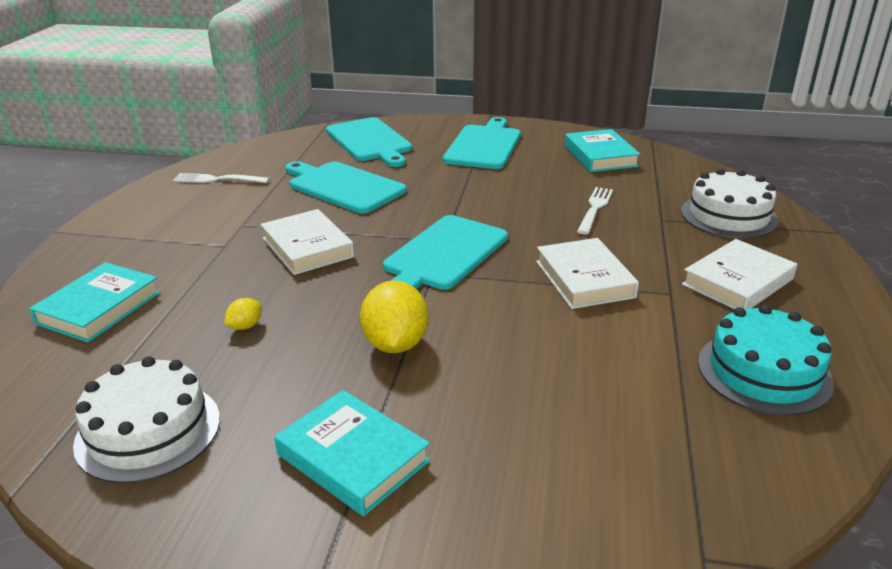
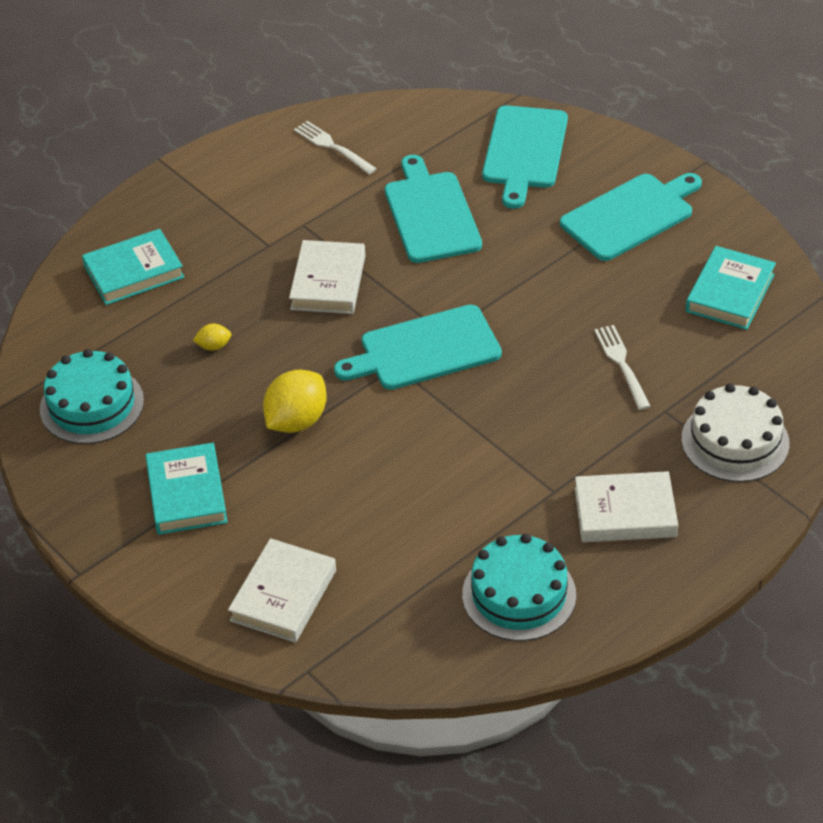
camera: 40 degrees right, 15 degrees up
white cake [73,356,220,483] -> turquoise cake [40,349,144,444]
white book [536,238,639,309] -> white book moved to [228,538,336,643]
white fork [577,187,613,235] -> white fork turned 75 degrees counterclockwise [594,325,651,410]

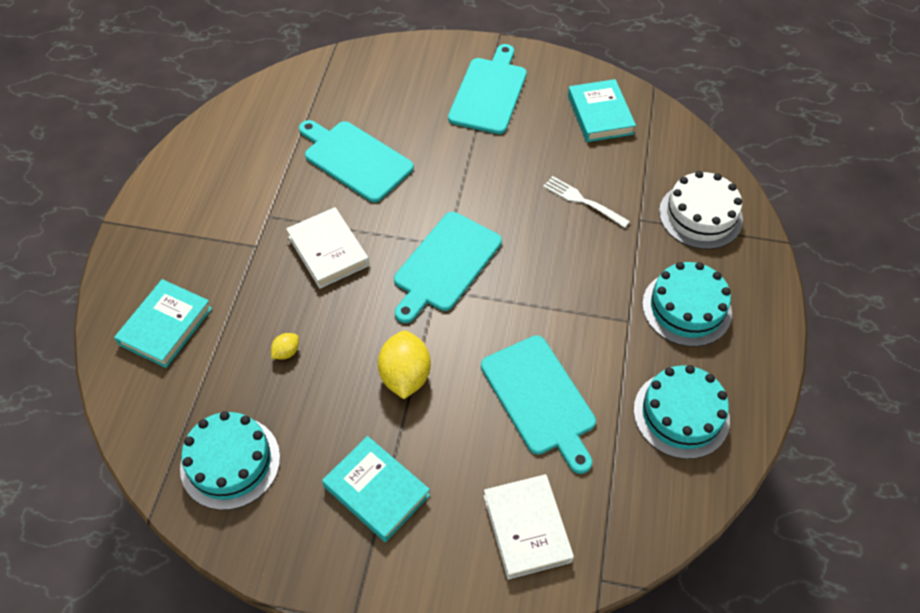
camera: 40 degrees left, 10 degrees up
white fork [294,121,377,174] -> none
turquoise cutting board [482,105,568,209] -> turquoise cutting board moved to [481,335,596,474]
white book [575,471,678,542] -> turquoise cake [642,262,732,347]

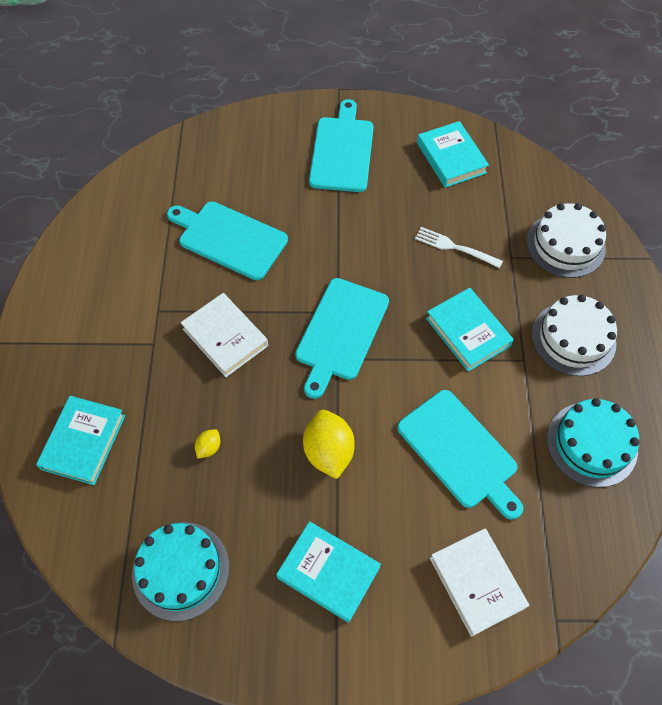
camera: 10 degrees left, 5 degrees up
turquoise cake [642,262,732,347] -> white cake [532,295,617,376]
none -> turquoise book [426,288,514,372]

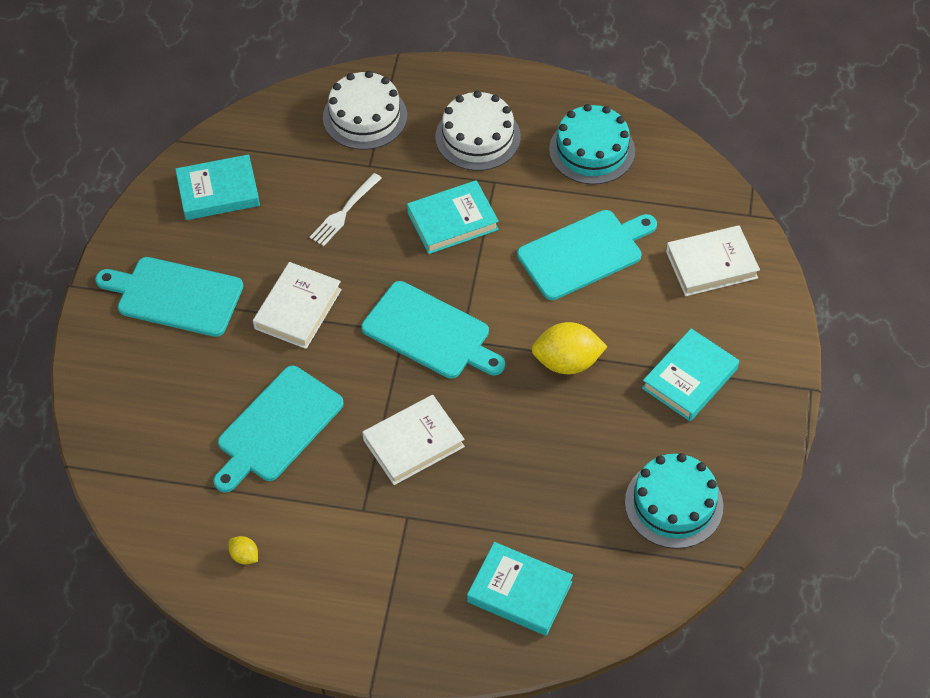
camera: 80 degrees left, 5 degrees down
yellow lemon [195,429,220,459] -> yellow lemon moved to [228,536,258,564]
none -> white book [253,262,342,349]

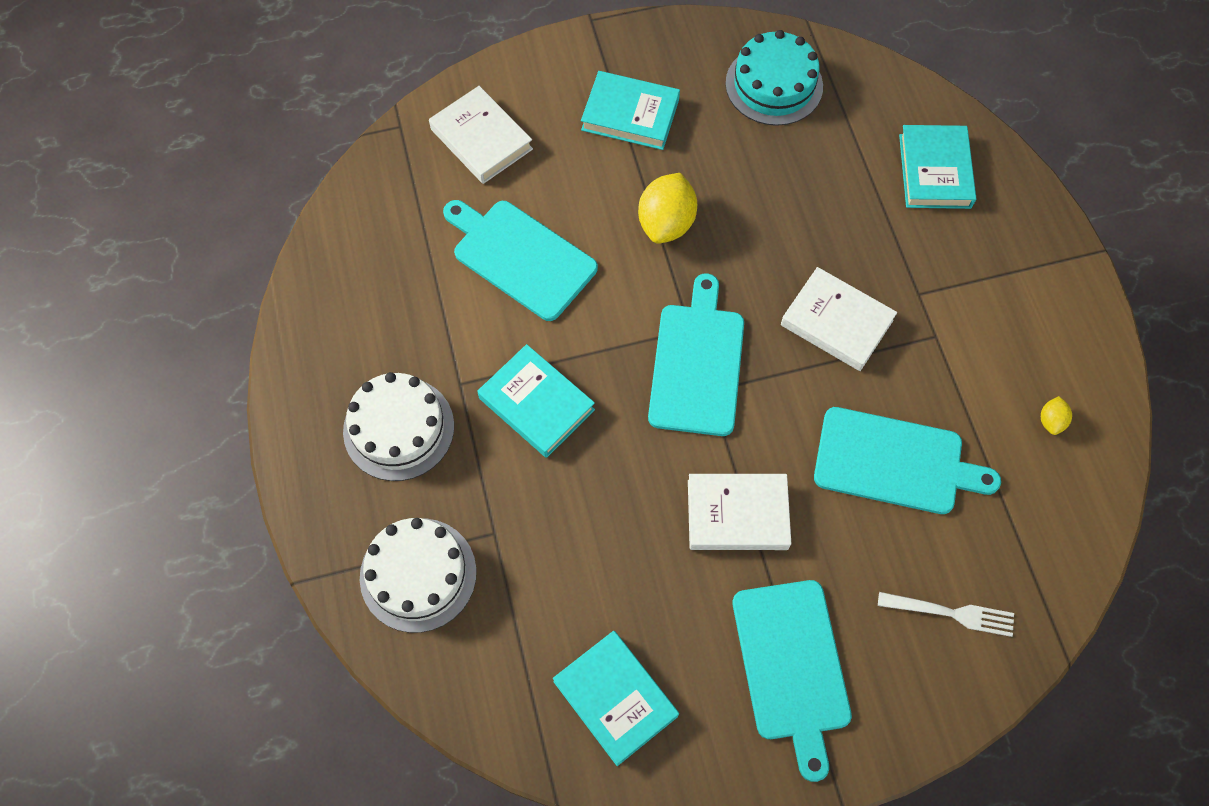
camera: 115 degrees left, 10 degrees up
white fork [310,173,381,246] -> white fork moved to [878,592,1014,637]
yellow lemon [531,322,608,374] -> yellow lemon turned 45 degrees clockwise [638,173,697,244]
turquoise cake [549,104,635,185] -> none

